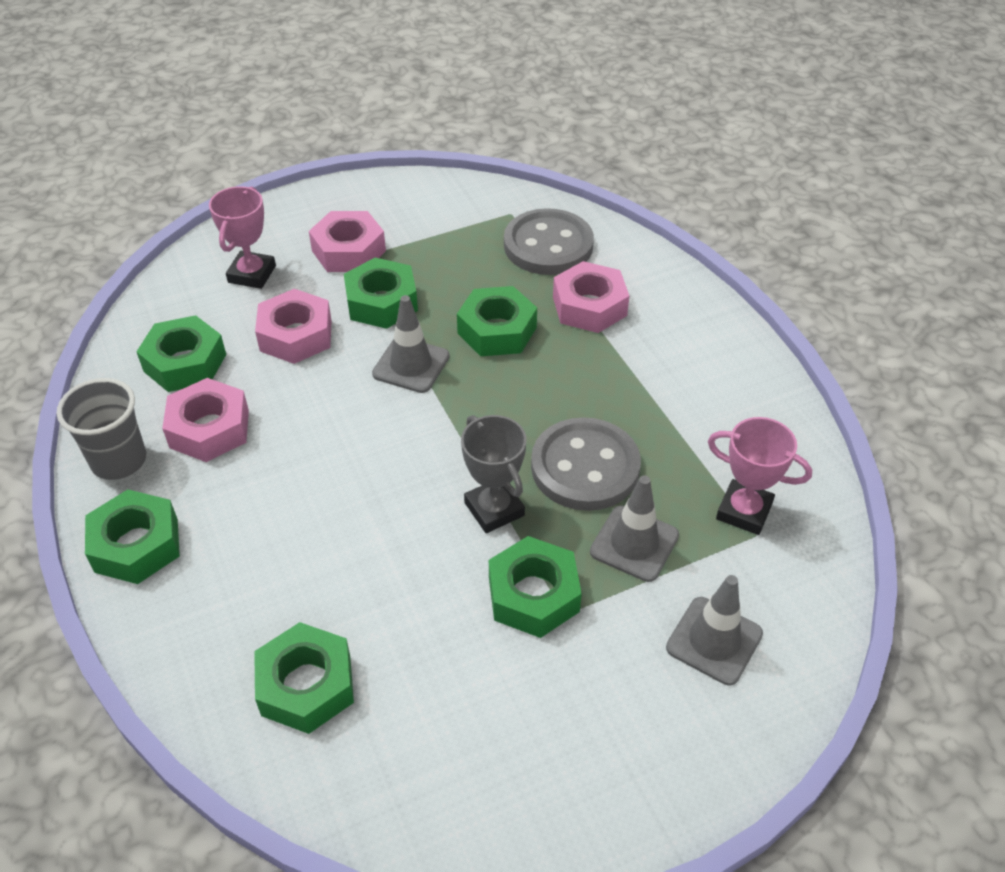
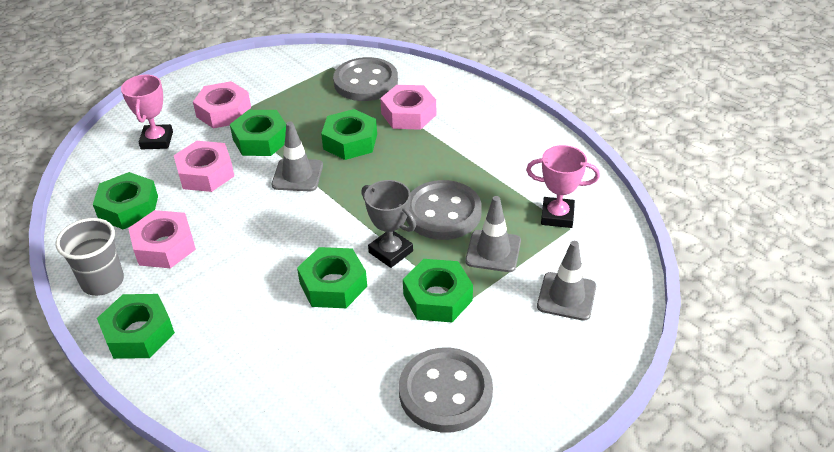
camera: 15 degrees left, 5 degrees down
green nut [254,622,354,734] -> green nut moved to [297,247,367,308]
none -> grey button [399,347,493,433]

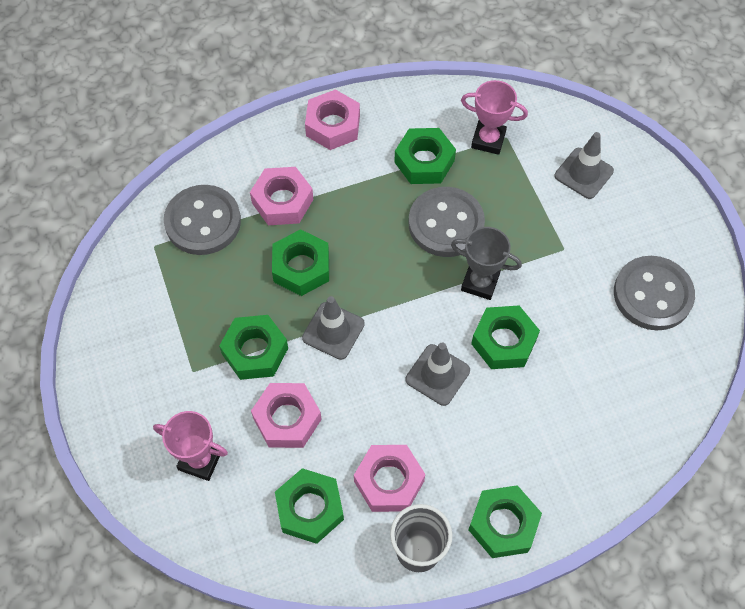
camera: 70 degrees left, 20 degrees up
pink nut [193,81,251,128] -> pink nut moved to [305,89,360,150]
grey trophy [361,180,416,268] -> grey trophy turned 45 degrees clockwise [451,227,522,300]
green nut [403,259,473,322] -> green nut moved to [394,128,456,184]
grey traffic cone [465,196,521,272] -> grey traffic cone moved to [406,342,470,406]
pink trophy [526,145,600,228] -> pink trophy turned 75 degrees clockwise [461,80,528,155]

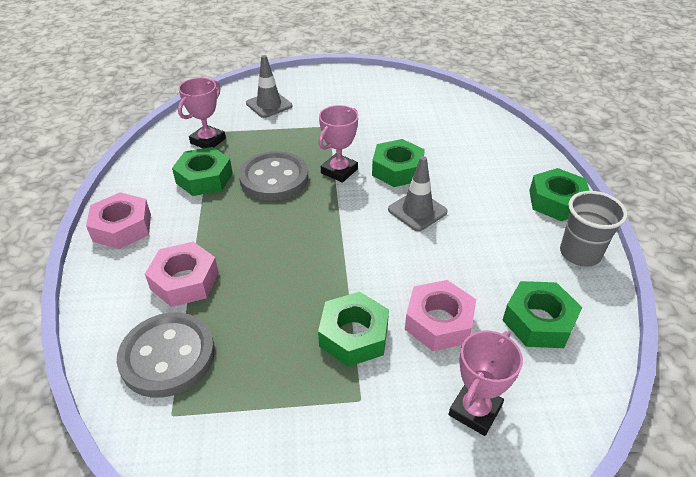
camera: 75 degrees left, 20 degrees down
green nut [272,229,329,296] -> none
grey traffic cone [302,296,365,360] -> none
pink nut [354,445,425,512] -> none
grey trophy [451,227,522,300] -> pink trophy [318,105,358,183]
grey button [614,256,695,330] -> none

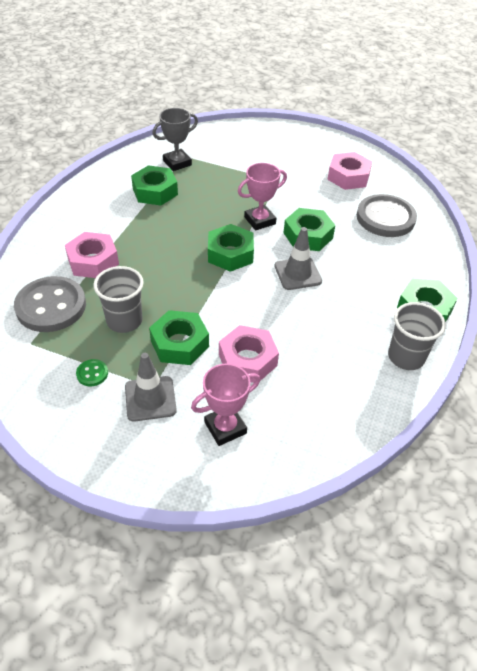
camera: 25 degrees right, 5 degrees up
pink nut [86,192,151,249] -> pink nut moved to [327,152,372,190]
pink trophy [178,78,226,148] -> grey trophy [152,108,198,171]
grey button [239,151,308,201] -> grey button moved to [357,194,417,237]
grey traffic cone [246,55,292,118] -> grey traffic cone moved to [125,353,177,422]
green nut [503,281,582,348] -> green nut moved to [208,224,254,272]
none -> green button [76,359,108,386]
none -> grey cup [93,266,144,333]

